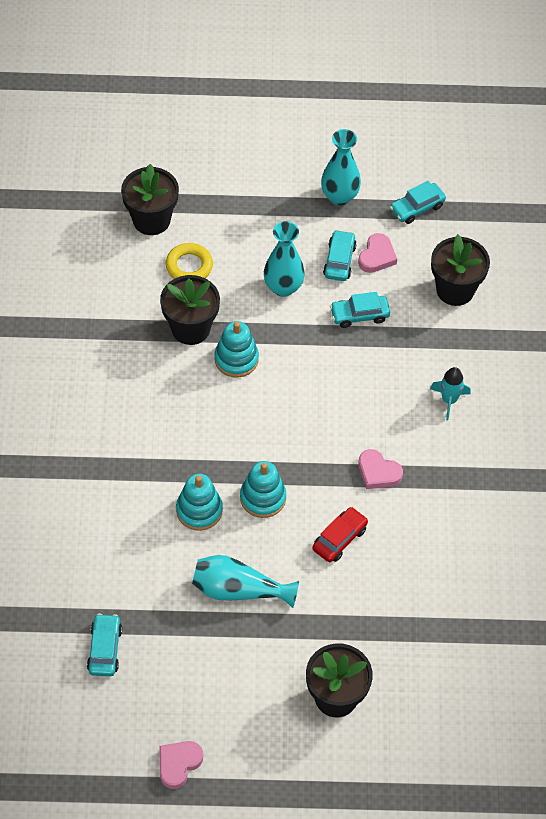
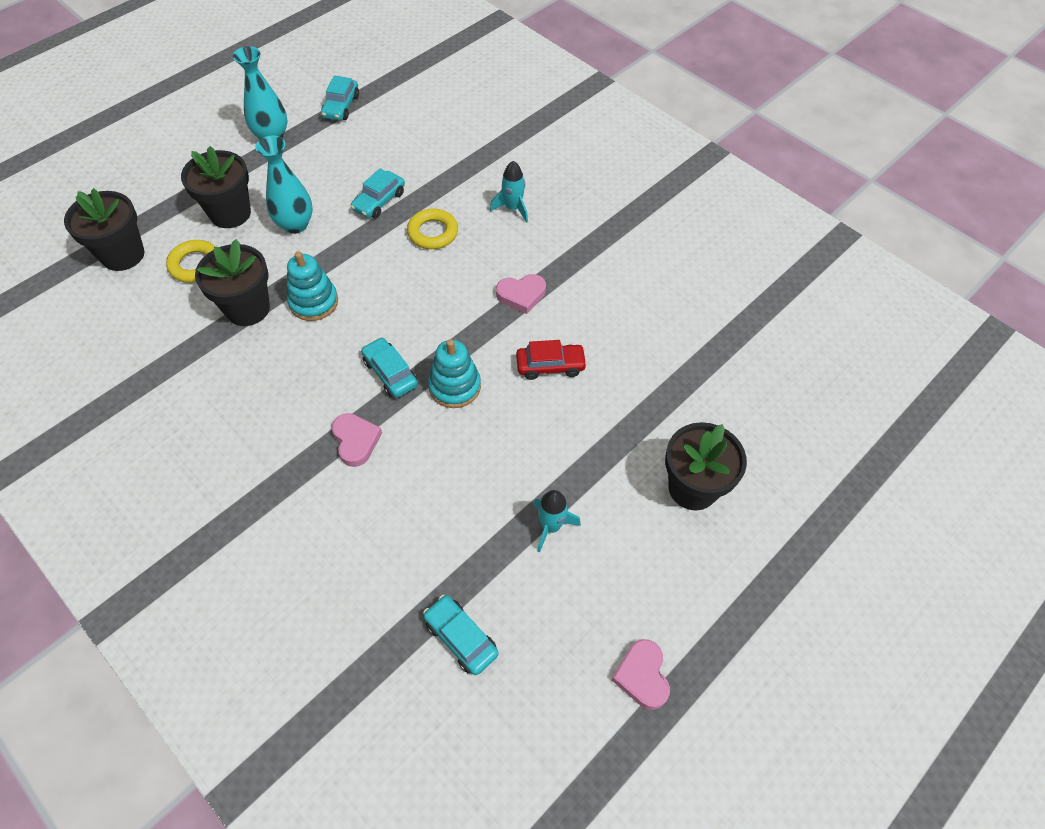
camera: 45 degrees left, 0 degrees up
turquoise stacking toy [176,474,223,531] -> none
turquoise vase [192,555,299,608] -> none
red car [312,507,368,562] -> red car turned 90 degrees clockwise [516,340,587,380]
turquoise car [323,230,357,281] -> turquoise car moved to [361,337,418,398]
pink heart [358,233,397,273] -> pink heart moved to [332,413,382,467]
black flower pot [431,234,490,306] -> black flower pot moved to [181,146,251,228]
none -> yellow ring [407,209,458,249]
none -> turquoise rocket [533,490,581,552]

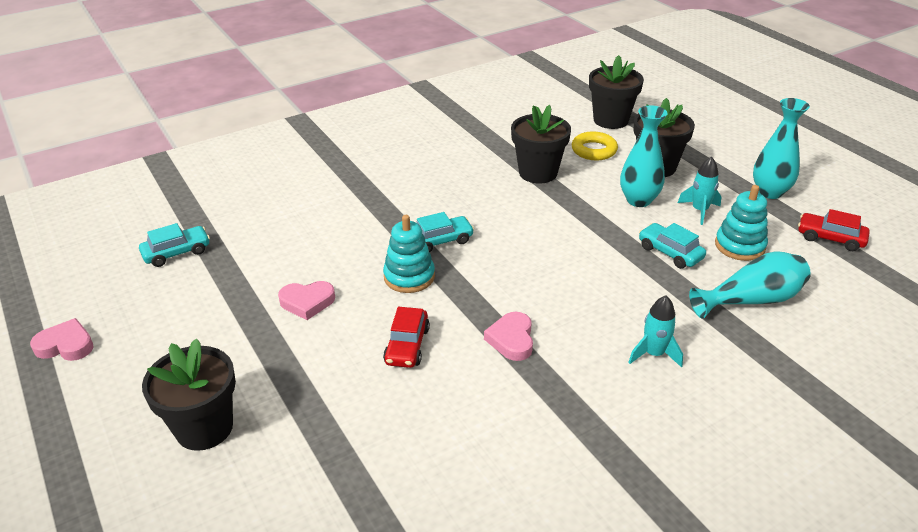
camera: 105 degrees right, 20 degrees down
turquoise stacking toy [287,251,338,321] -> turquoise stacking toy moved to [715,185,768,261]
turquoise car [321,76,359,121] -> red car [798,209,870,251]
pink heart [332,413,382,467] -> pink heart moved to [278,281,335,320]
yellow ring [407,209,458,249] -> none
turquoise rocket [533,490,581,552] -> turquoise rocket moved to [678,157,722,225]
none -> turquoise vase [689,251,811,318]

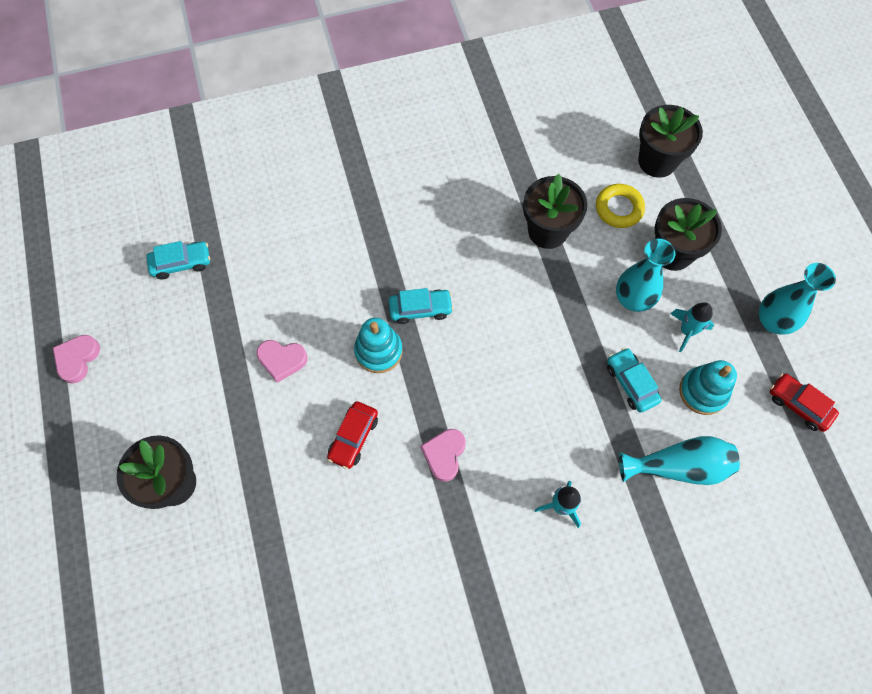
camera: 15 degrees right, 30 degrees up
pink heart [30,318,94,361] -> pink heart turned 90 degrees counterclockwise [53,335,100,384]

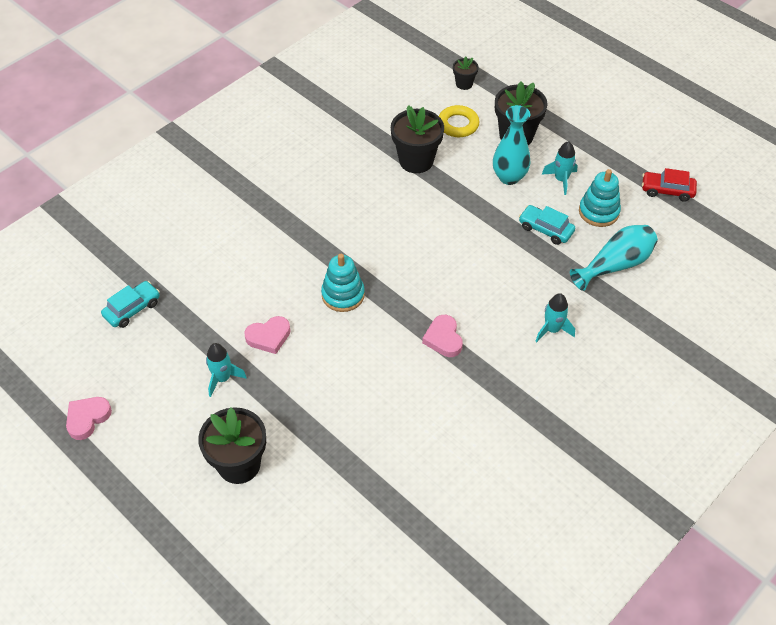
camera: 30 degrees left, 15 degrees down
pink heart [53,335,100,384] -> pink heart turned 45 degrees clockwise [66,397,112,440]
red car [327,401,378,469] -> none
turquoise car [389,288,453,324] -> none
black flower pot [638,105,703,178] -> black flower pot [453,56,479,90], size x0.52
turquoise vase [759,263,836,335] -> none
none -> turquoise rocket [206,343,247,397]

